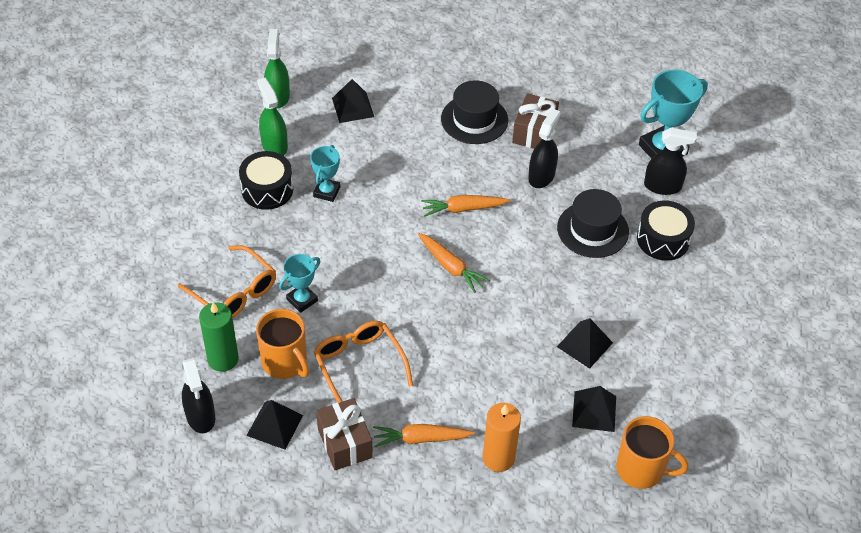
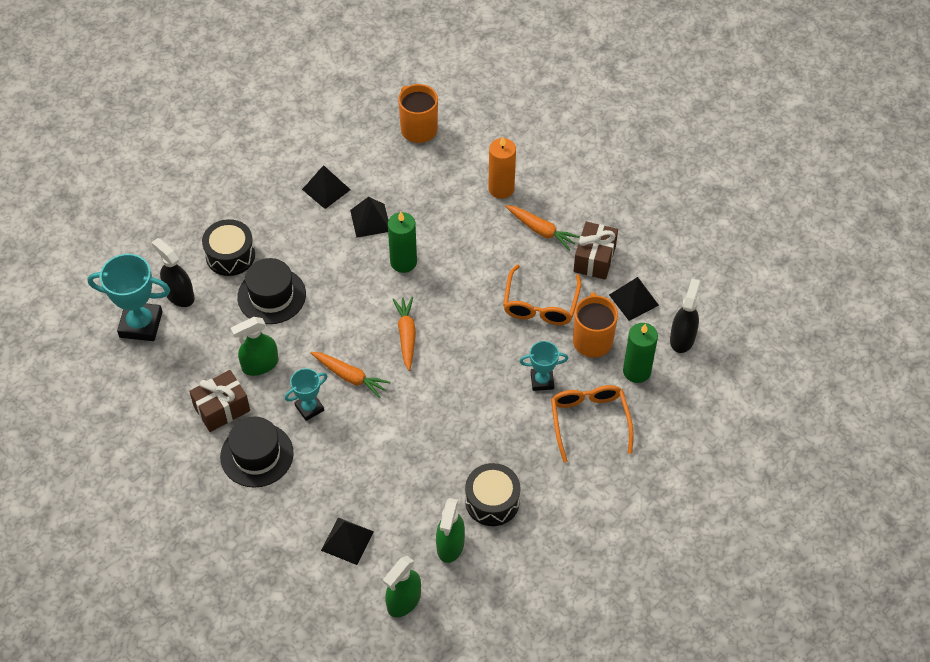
camera: 140 degrees left, 5 degrees up
turquoise trophy [310,145,340,202] -> turquoise trophy moved to [285,368,328,421]
black spray bottle [528,108,561,188] -> green spray bottle [231,317,278,376]
black pyramid [572,386,616,432] -> black pyramid moved to [302,165,351,209]
none -> green candle [388,212,417,273]

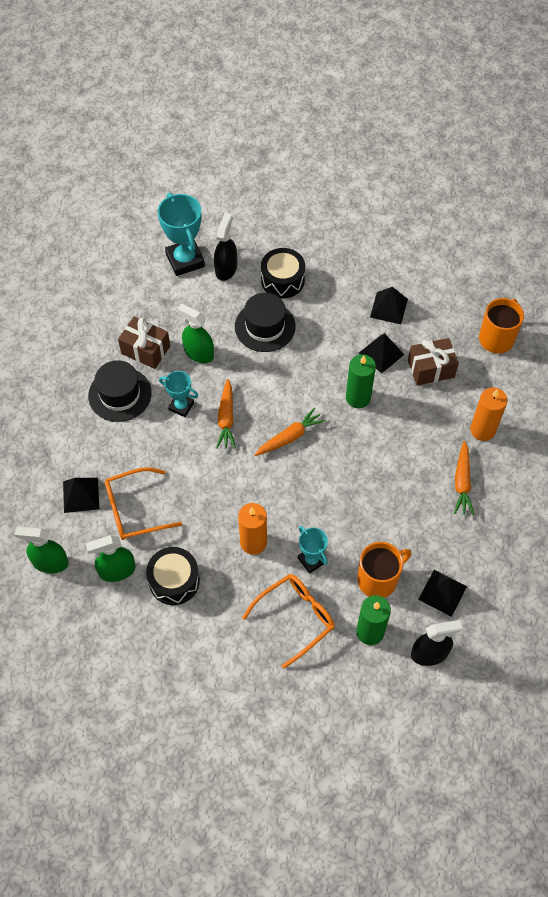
camera: 60 degrees right, 5 degrees up
orange glasses [503,264,581,325] -> orange glasses moved to [105,467,182,540]
brown gift [573,222,618,280] -> brown gift moved to [408,338,459,386]
none -> orange candle [238,503,267,555]

